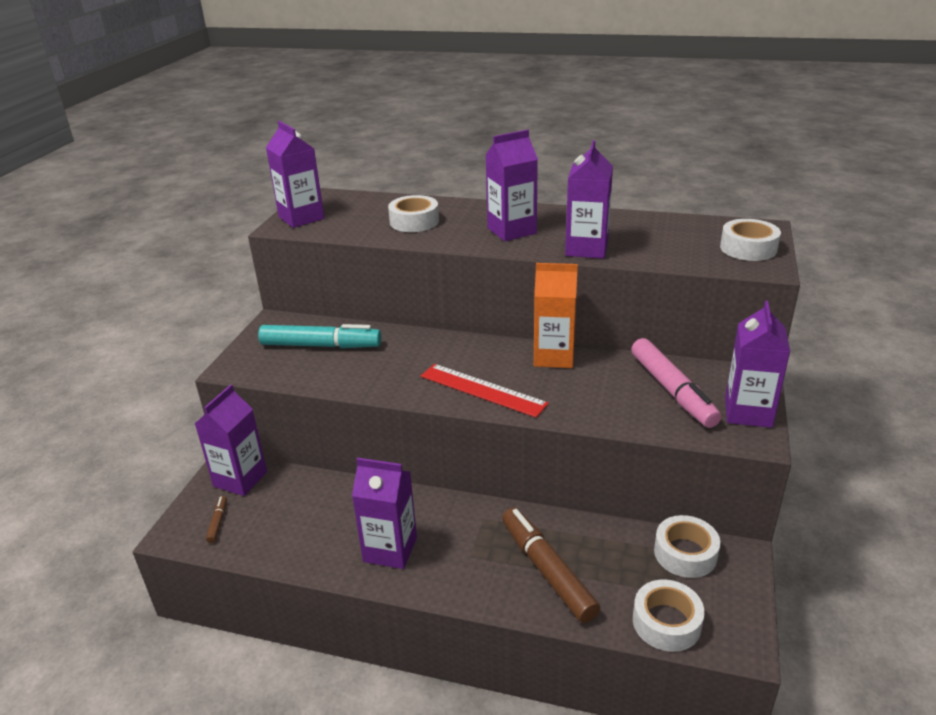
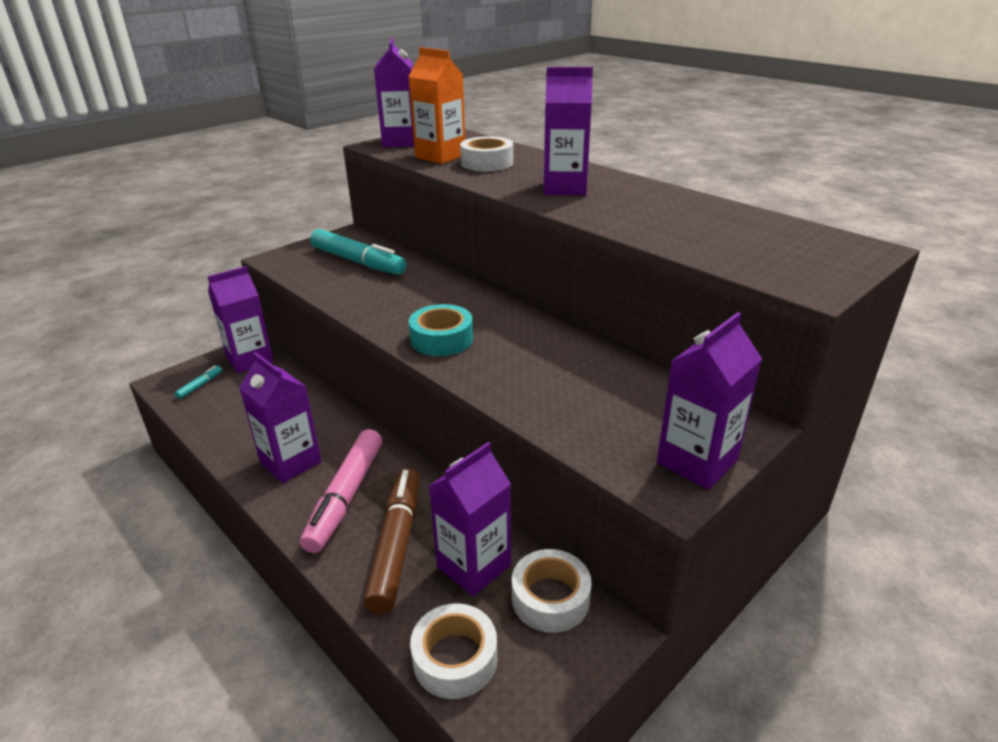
camera: 30 degrees right, 0 degrees up
brown marker [206,496,227,543] -> turquoise marker [175,365,222,399]
red ruler [421,364,549,418] -> turquoise tape [409,304,473,356]
orange carton [534,263,578,368] -> orange carton moved to [408,47,465,164]
purple carton [565,140,613,259] -> purple carton moved to [429,442,511,596]
pink marker [631,338,721,428] -> pink marker moved to [300,429,382,553]
white tape [720,219,781,261] -> none

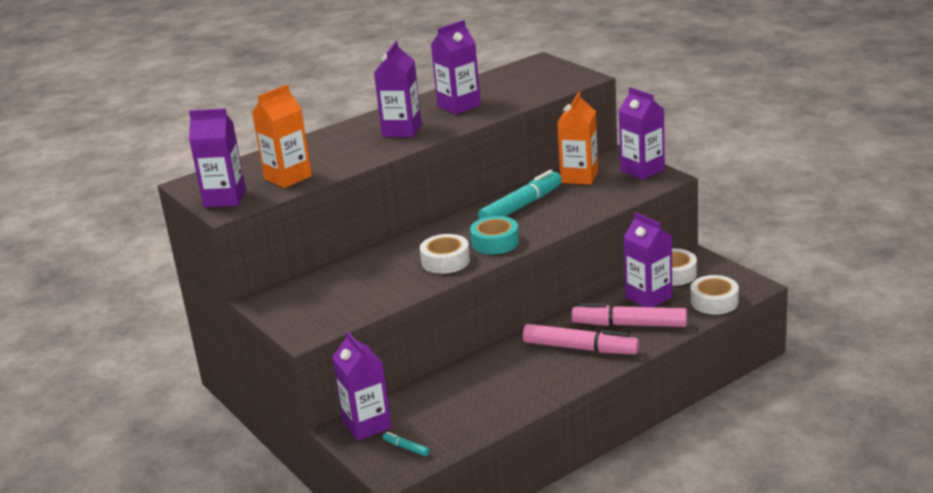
camera: 80 degrees left, 5 degrees down
purple carton [239,352,322,483] -> purple carton moved to [431,20,481,115]
turquoise marker [310,229,406,275] -> turquoise marker moved to [478,170,562,219]
brown marker [364,469,419,614] -> pink marker [571,303,687,327]
white tape [460,136,513,171] -> white tape moved to [420,234,470,274]
none -> orange carton [557,92,598,185]

